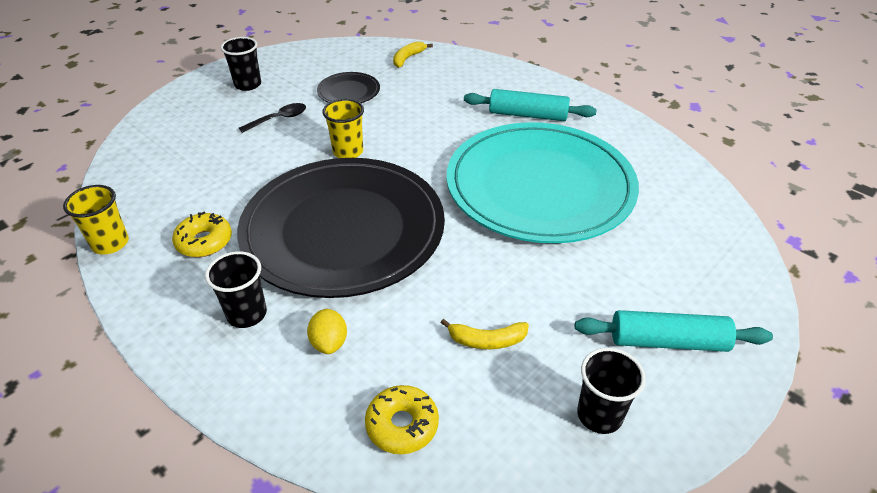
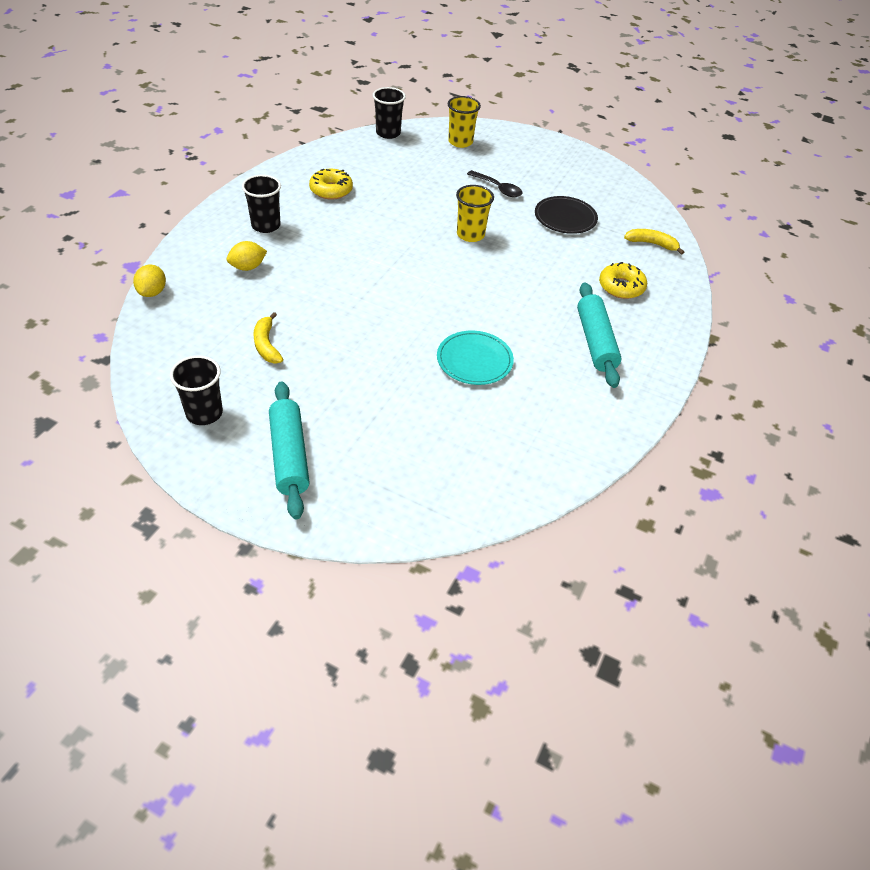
camera: 70 degrees right, 5 degrees up
yellow cup [63,185,129,254] -> yellow cup moved to [448,96,481,148]
black cup [221,37,261,91] -> black cup moved to [373,87,406,139]
black plate [237,158,445,298] -> none
yellow donut [365,385,439,454] -> yellow donut moved to [599,262,647,299]
turquoise plate [446,122,639,243] -> turquoise plate [437,331,514,385], size x0.40
none -> yellow lemon [133,265,166,297]

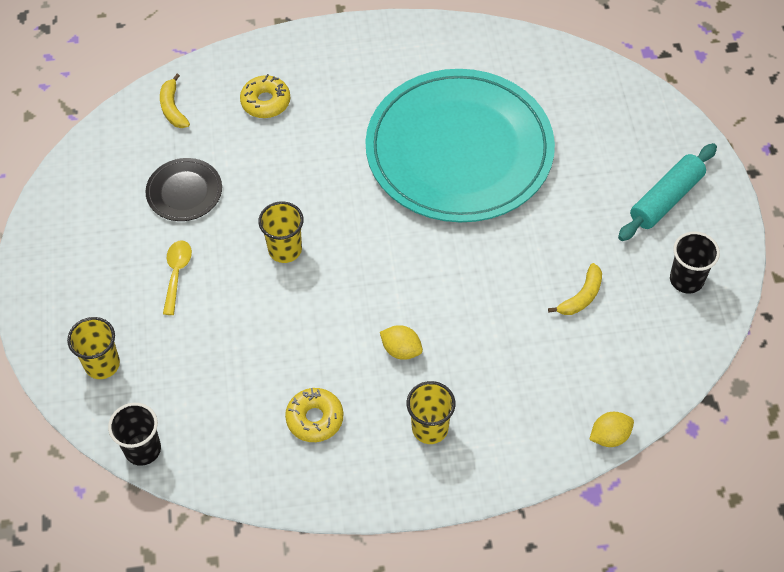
camera: 120 degrees left, 10 degrees up
yellow lemon [227,241,267,271] -> yellow lemon moved to [380,325,423,360]
black cup [242,175,281,233] -> yellow cup [407,381,455,444]
turquoise plate [437,331,514,385] -> turquoise plate [365,69,555,222], size x2.50
black spoon [467,170,522,197] -> yellow spoon [163,240,192,315]
turquoise rolling pin [577,282,622,388] -> none

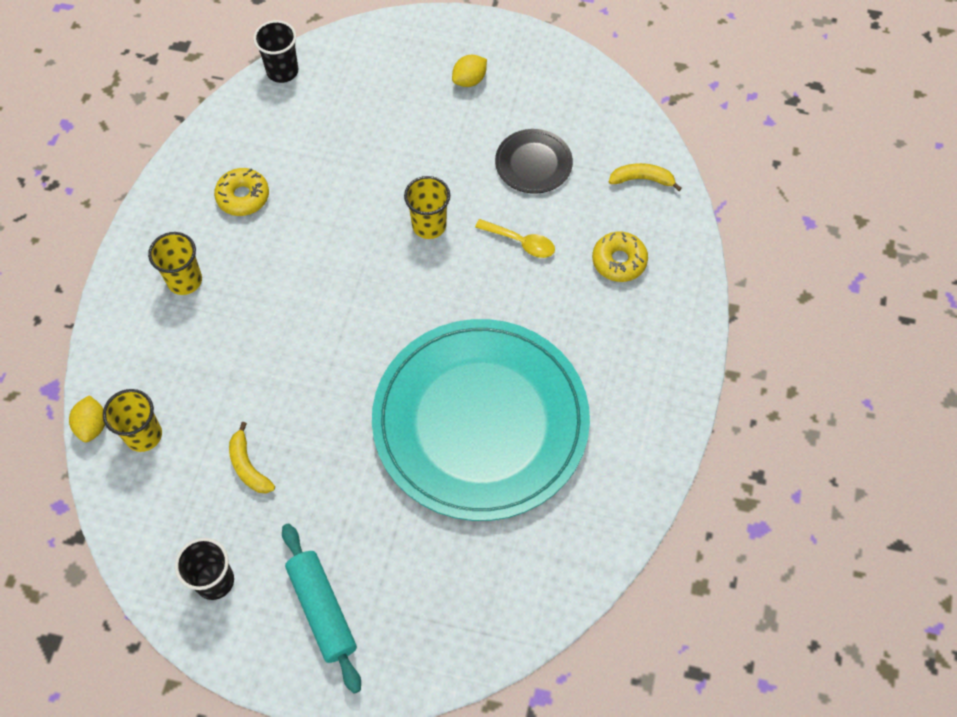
camera: 110 degrees right, 5 degrees up
yellow cup [67,317,120,379] -> yellow cup moved to [103,389,162,452]
yellow spoon [163,240,192,315] -> yellow spoon moved to [475,219,555,258]
yellow lemon [380,325,423,360] -> yellow lemon moved to [452,55,487,87]

